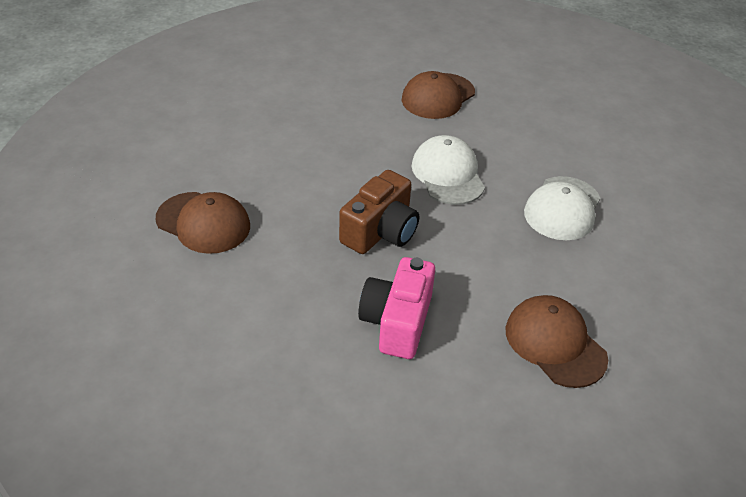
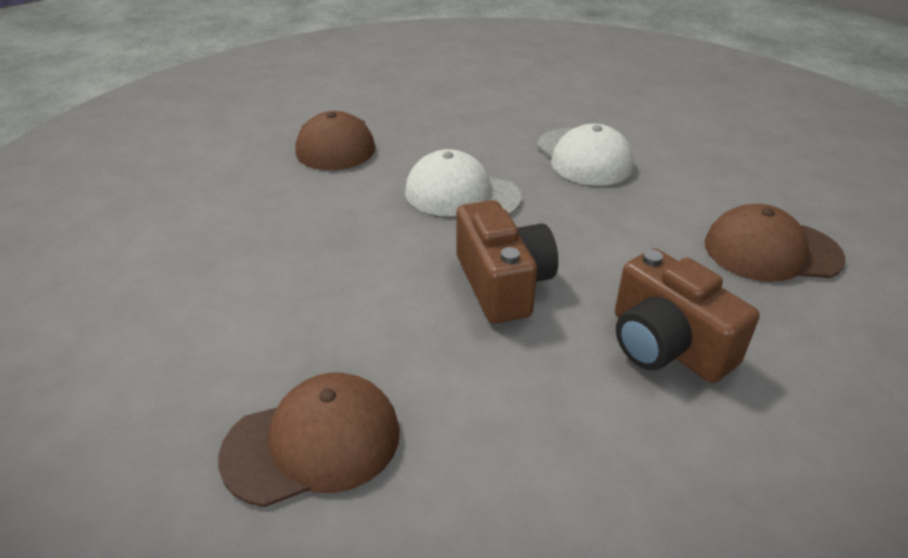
camera: 50 degrees left, 5 degrees down
pink camera [358,257,435,359] -> brown camera [615,248,760,383]

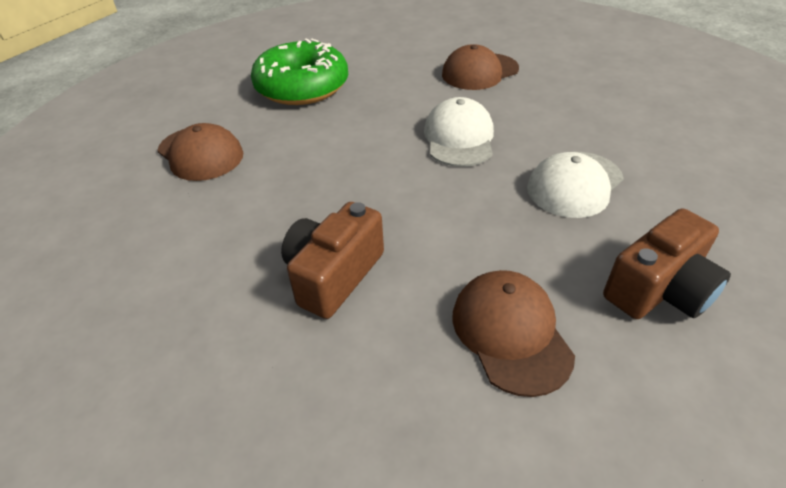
camera: 70 degrees right, 5 degrees up
brown camera [456,200,558,324] -> brown camera moved to [603,208,731,319]
none -> green donut [251,38,348,105]

